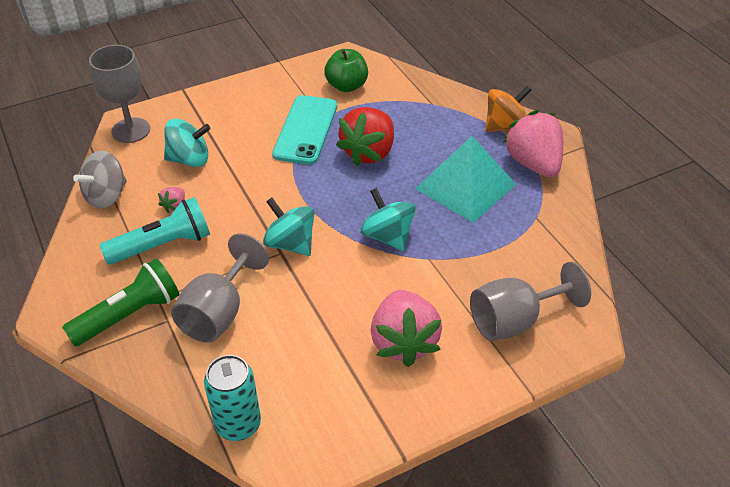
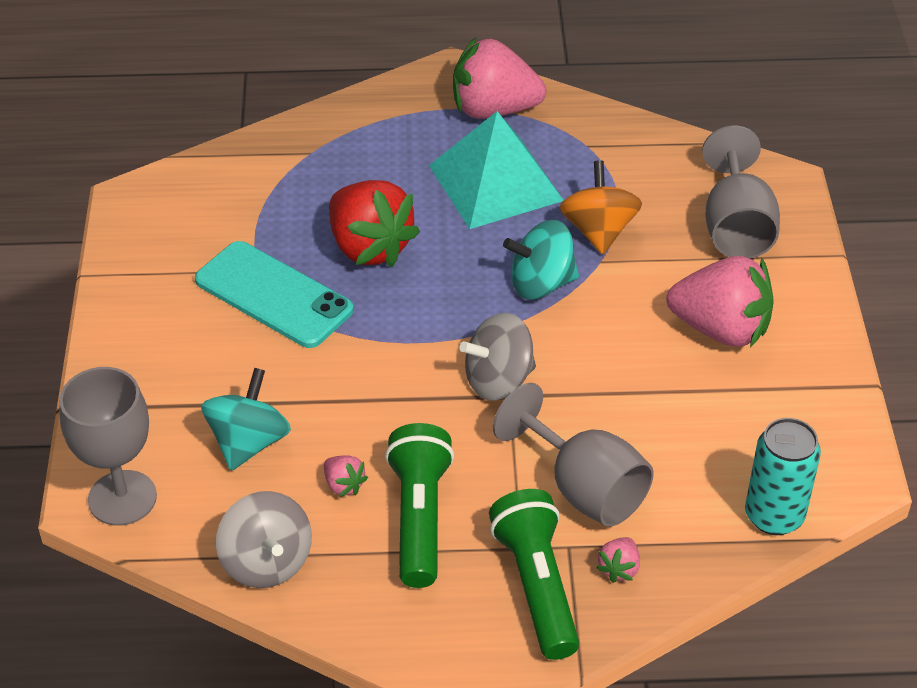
camera: 65 degrees left, 0 degrees up
turquoise flashlight [99,197,210,265] -> green flashlight [385,423,454,588]
turquoise spinning top [263,198,315,256] -> grey spinning top [459,313,536,400]
green apple [324,49,368,92] -> none
orange spinning top [485,86,532,132] -> orange spinning top moved to [560,160,642,254]
none -> pink strawberry [596,537,640,583]

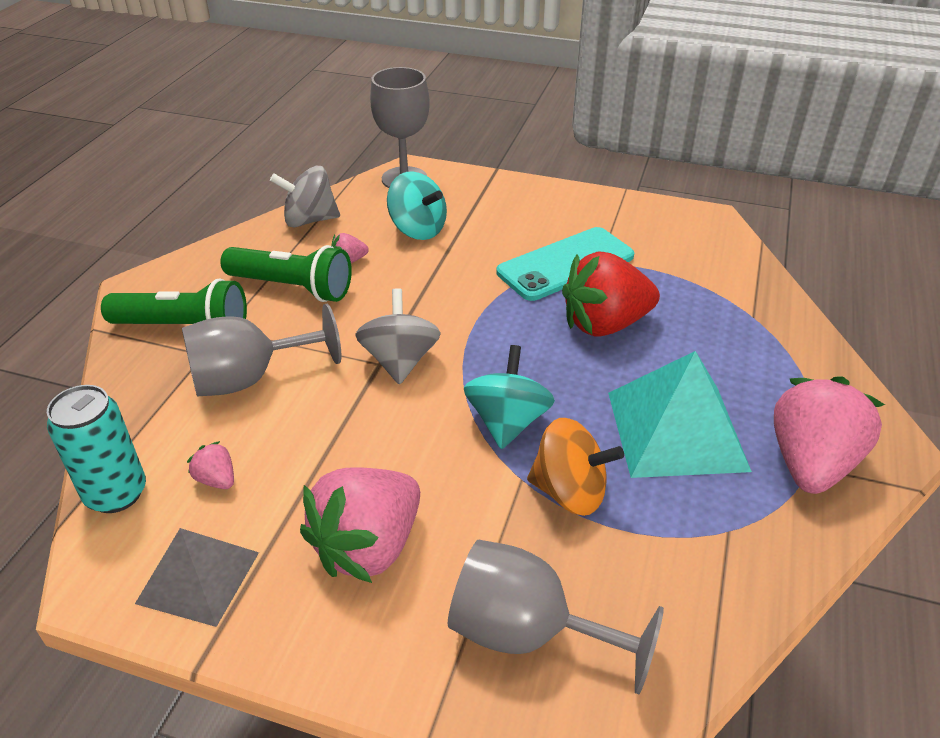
camera: 110 degrees right, 5 degrees down
pink strawberry [596,537,640,583] -> pink strawberry moved to [187,441,234,489]
none -> grey pyramid [135,528,259,627]

